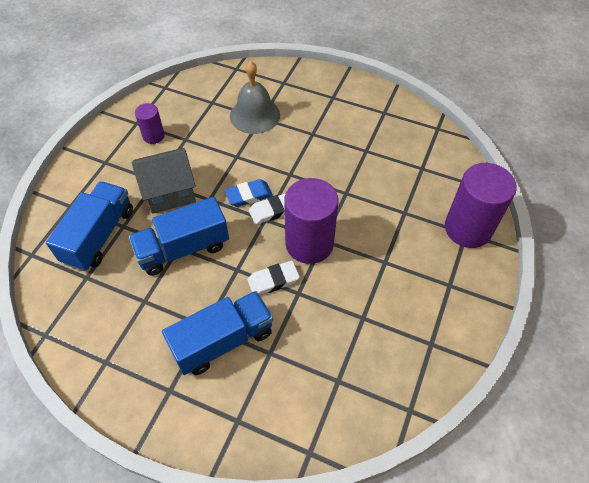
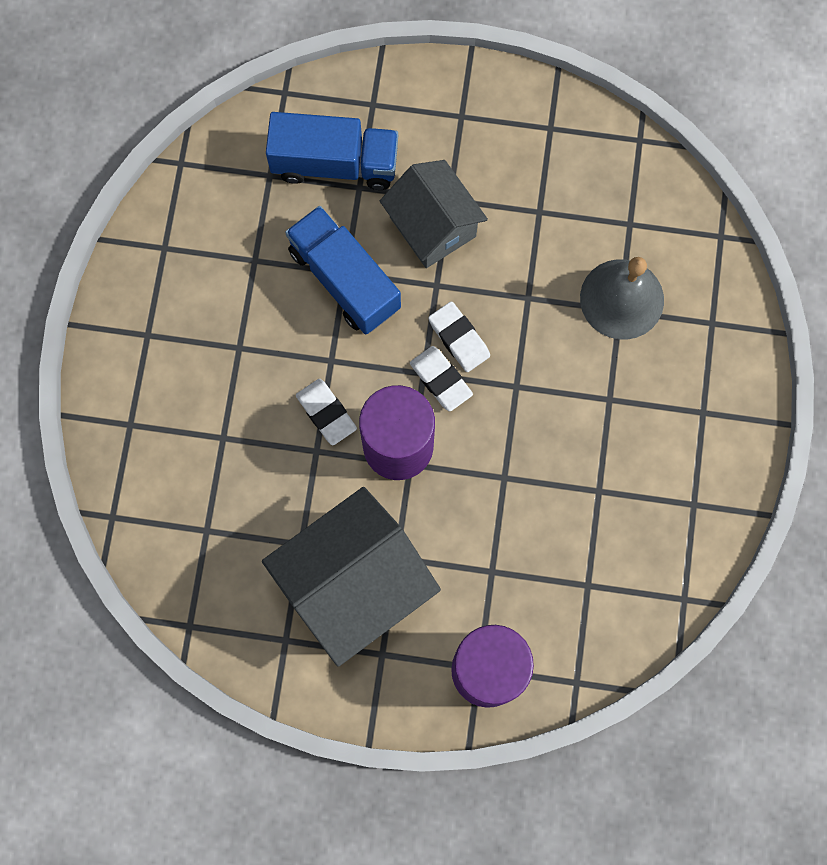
camera: 75 degrees right, 20 degrees up
purple cylinder [135,103,165,144] -> none
blue truck [162,291,273,375] -> none
blue eraser [225,179,273,207] -> white eraser [428,301,490,372]
none -> grey house [262,487,441,667]

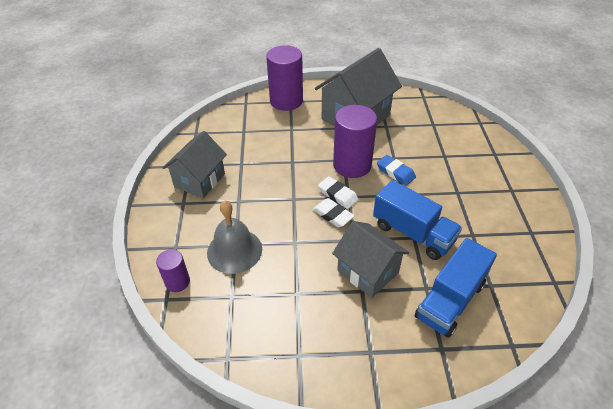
camera: 170 degrees right, 30 degrees down
blue truck [266,112,398,190] -> blue truck turned 45 degrees counterclockwise [415,238,497,338]
white eraser [296,379,357,445] -> blue eraser [377,155,416,185]
none -> purple cylinder [156,249,190,292]
none -> grey house [163,131,227,198]

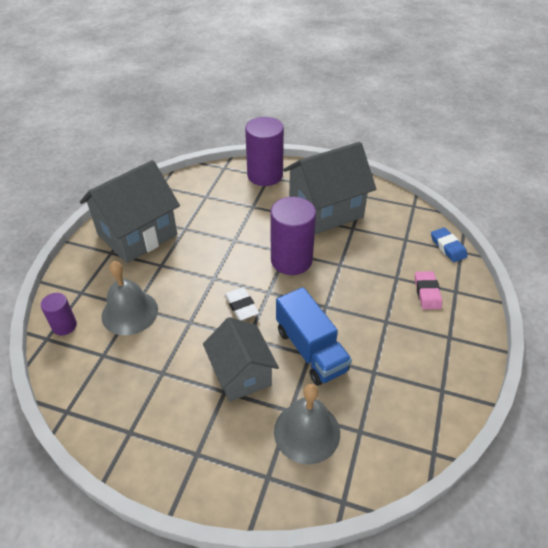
camera: 20 degrees right, 0 degrees up
grey house [163,131,227,198] -> grey house [80,160,180,263], size x1.53
white eraser [318,176,359,209] -> none
blue eraser [377,155,416,185] -> blue eraser moved to [431,227,468,262]
blue truck [415,238,497,338] -> grey bell [274,384,340,464]
none -> pink eraser [415,271,442,309]

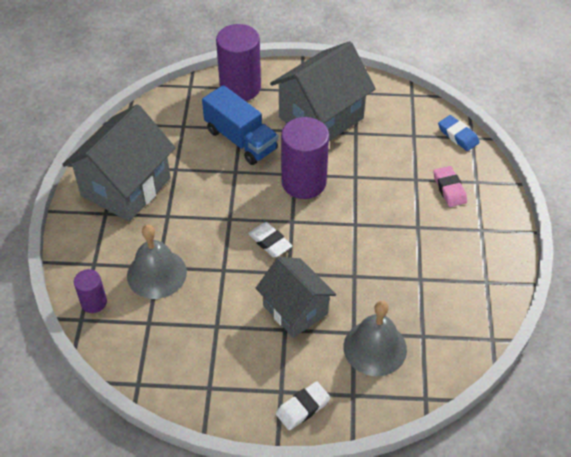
camera: 15 degrees left, 5 degrees up
blue truck [276,287,352,386] -> blue truck moved to [202,85,278,165]
none -> white eraser [276,381,331,430]

